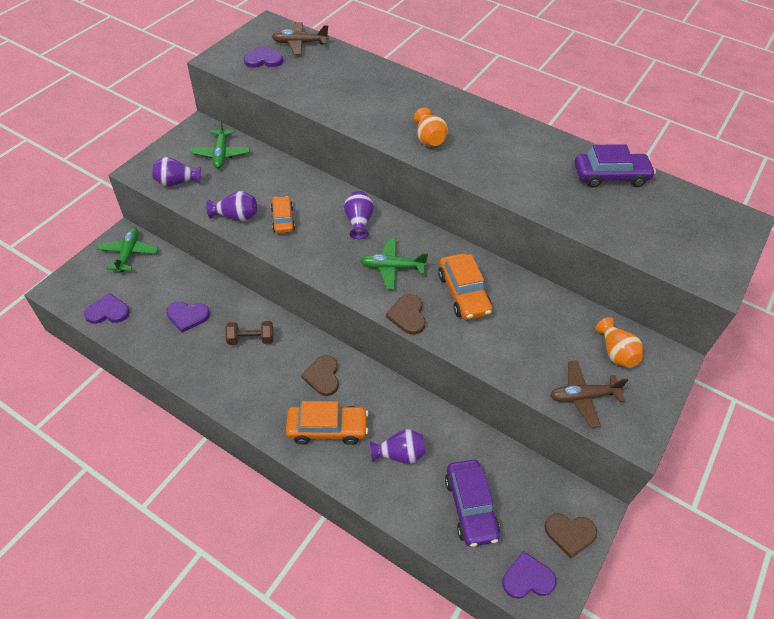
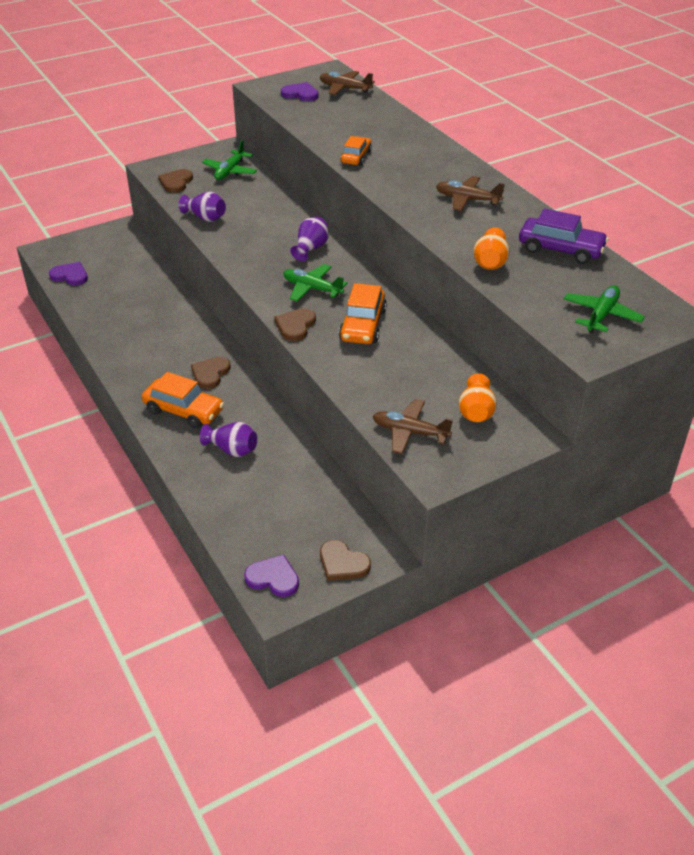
camera: 30 degrees right, 10 degrees down
green plane [97,227,158,273] -> green plane moved to [564,286,645,333]
purple vase [152,157,201,187] -> brown heart [158,169,193,193]
purple heart [166,301,210,333] -> none
brown dumbbell [225,321,273,345] -> none
orange car [271,196,295,233] -> orange car moved to [340,136,372,166]
orange vase [414,107,448,147] -> orange vase moved to [473,227,510,270]
purple car [445,460,500,547] -> none
none -> brown plane [436,176,505,211]

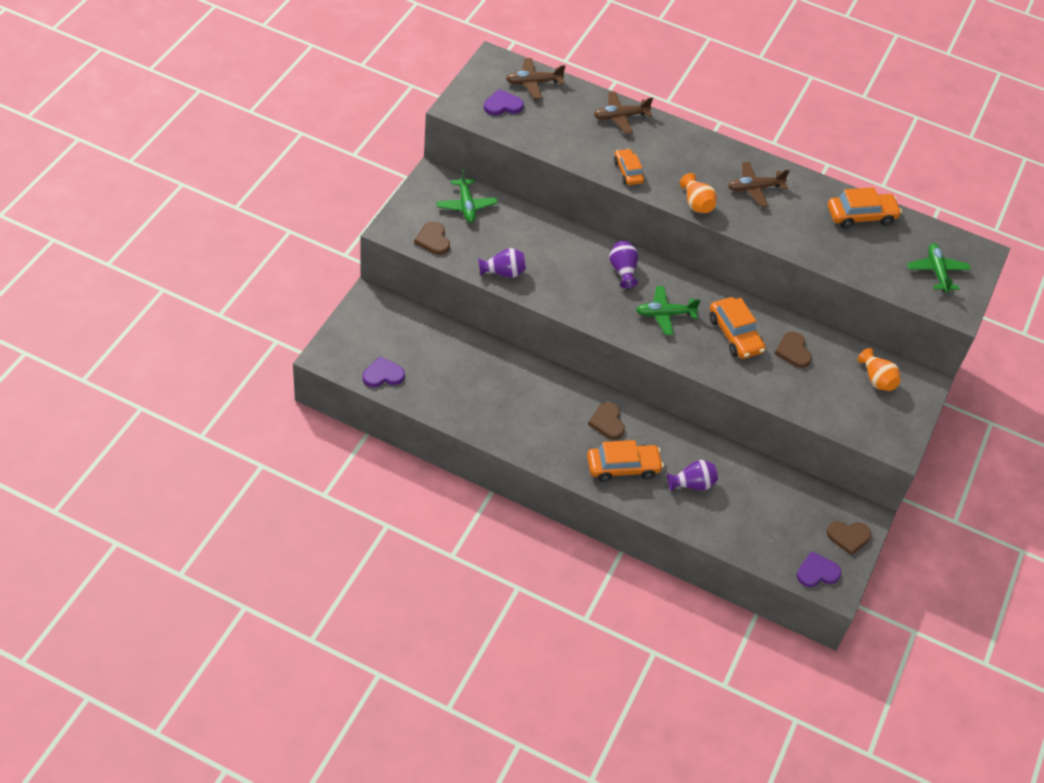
camera: 40 degrees left, 10 degrees up
brown heart [274,308,316,341] -> brown heart moved to [774,332,812,368]
brown plane [373,399,453,454] -> brown plane moved to [594,92,653,134]
orange vase [473,227,510,270] -> orange vase moved to [680,173,717,213]
purple car [519,208,609,264] -> orange car [828,187,902,229]

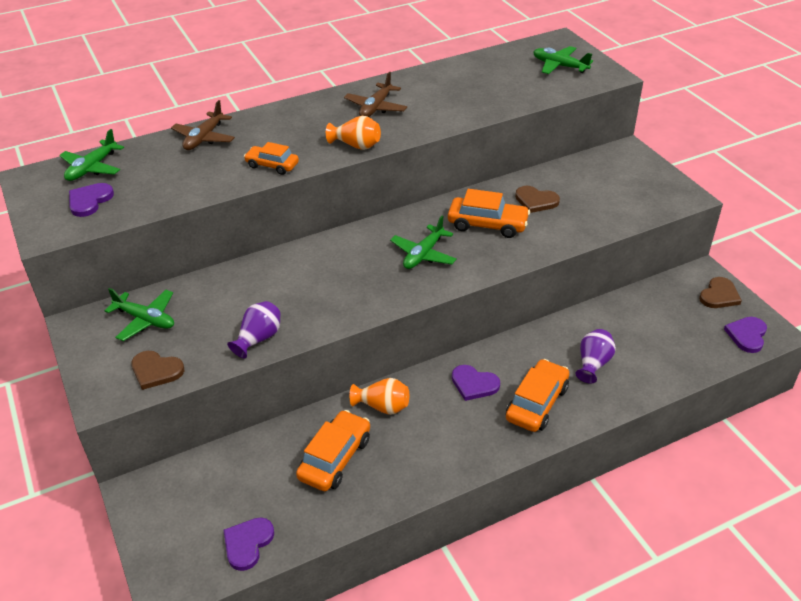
camera: 45 degrees left, 10 degrees down
brown plane [506,58,566,99] -> green plane [59,129,124,181]
brown heart [588,402,625,439] -> purple heart [452,365,500,401]
purple vase [609,241,638,288] -> none
orange car [828,187,902,229] -> orange car moved to [296,410,370,491]
orange vase [858,348,900,391] -> orange vase moved to [349,378,409,415]

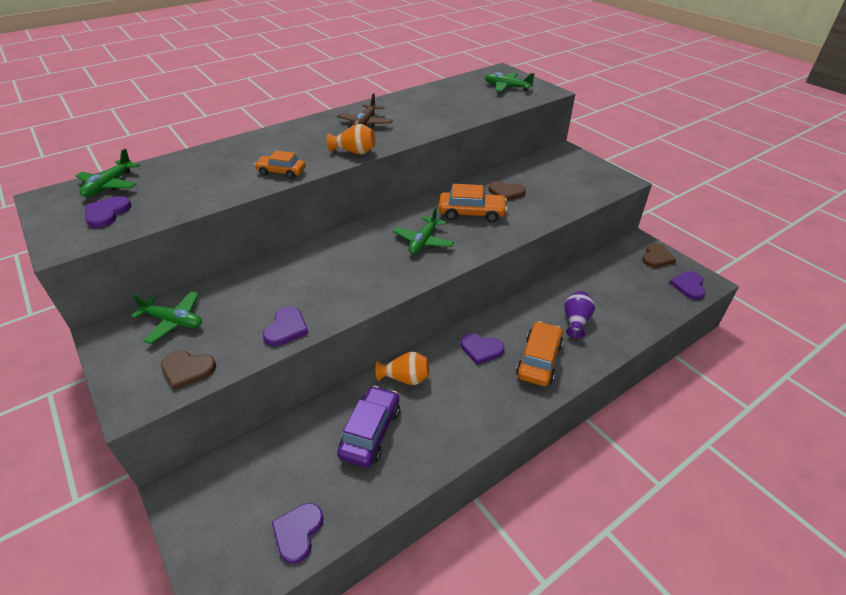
camera: 10 degrees left, 0 degrees up
brown plane [171,100,235,150] -> none
purple vase [227,301,281,359] -> purple heart [263,307,309,346]
orange car [296,410,370,491] -> purple car [337,386,400,467]

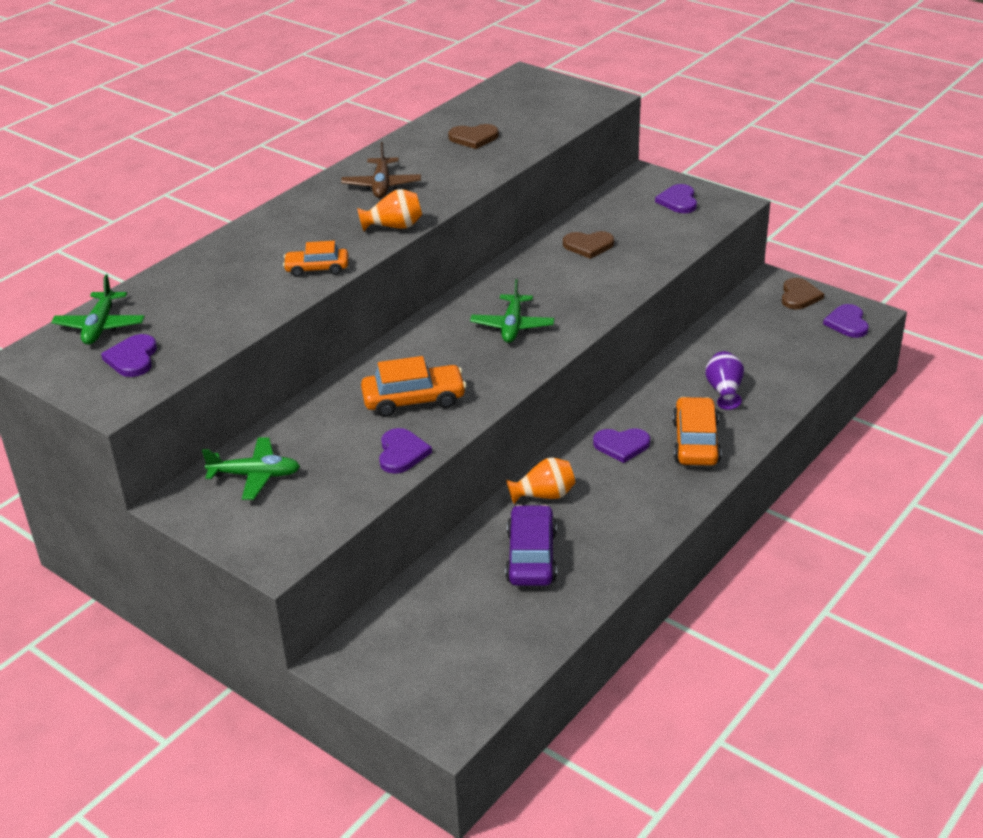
camera: 15 degrees left, 5 degrees down
brown heart [161,350,216,390] -> brown heart moved to [448,124,499,149]
purple heart [272,503,323,564] -> purple heart moved to [655,184,697,213]
orange car [438,184,507,222] -> orange car moved to [361,356,466,417]
green plane [485,72,535,92] -> none

